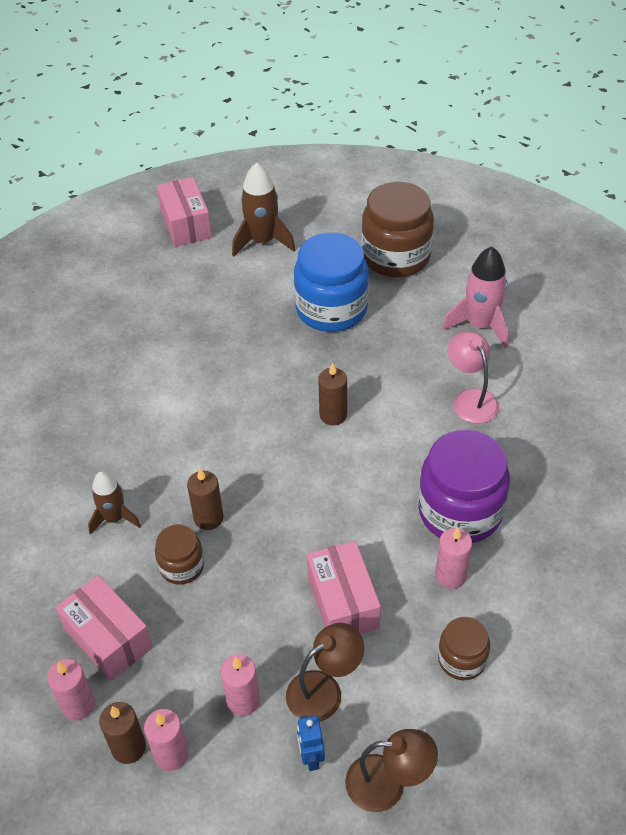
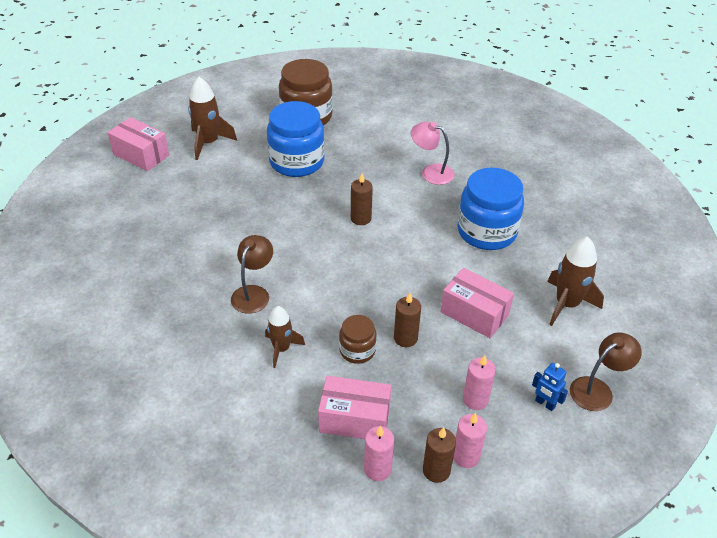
camera: 40 degrees left, 5 degrees down
brown candle [187,469,223,530] -> brown candle moved to [394,293,421,347]
brown lamp [286,623,364,722] -> brown lamp moved to [231,235,273,314]
purple jar [418,430,510,543] -> blue jar [457,168,524,250]
pink candle [435,528,472,589] -> none
brown jar [438,617,490,680] -> brown rocket [547,236,604,326]
pink rocket [442,246,509,349] -> none

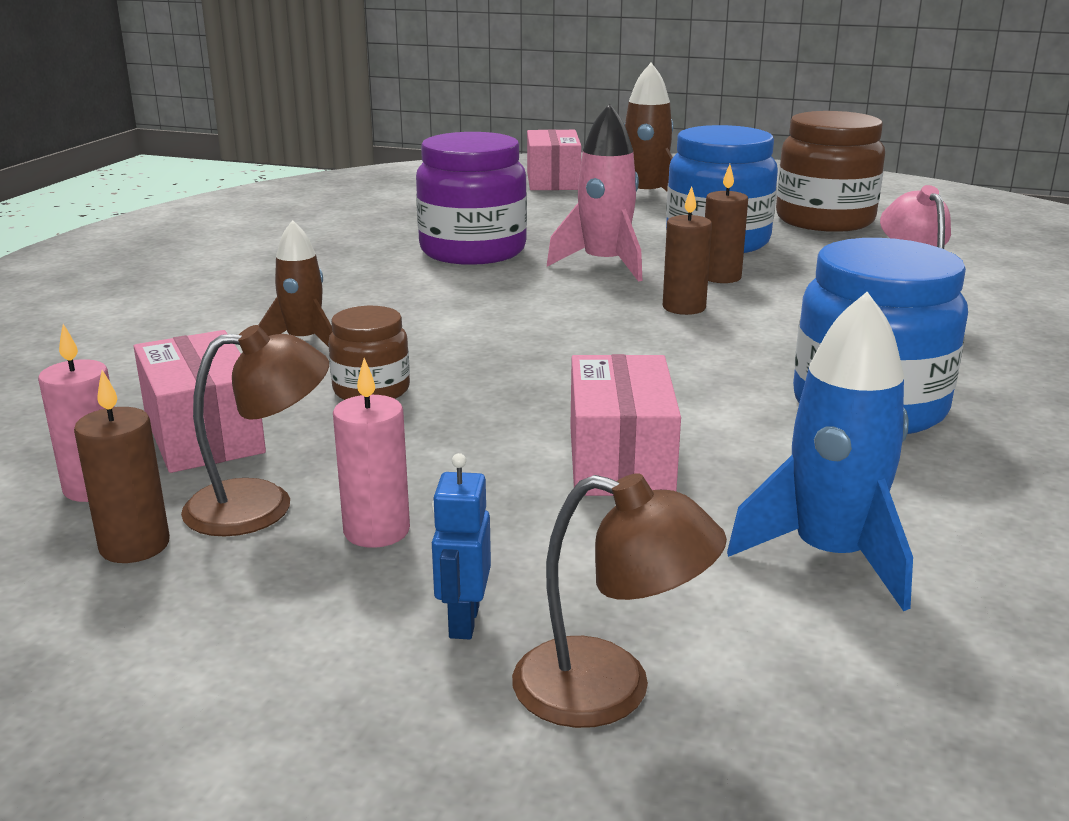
camera: 55 degrees right, 20 degrees down
brown lamp [231,235,273,314] -> brown lamp moved to [181,325,329,536]
brown candle [394,293,421,347] -> brown candle moved to [705,164,748,283]
pink candle [453,412,487,468] -> none
brown rocket [547,236,604,326] -> blue rocket [727,292,913,611]
none -> purple jar [416,132,527,265]
none -> pink rocket [547,103,642,282]

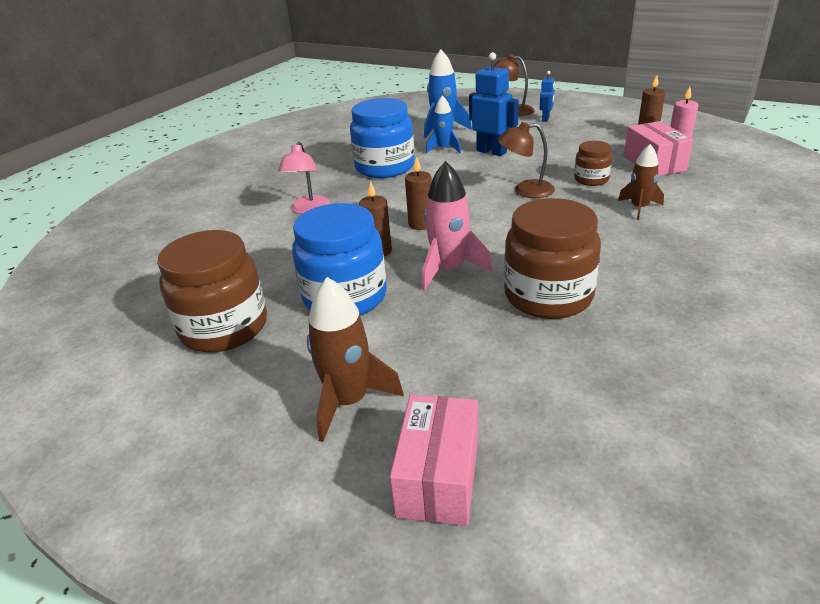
camera: 165 degrees left, 10 degrees up
brown lamp [181,325,329,536] -> brown lamp moved to [498,122,555,198]
pink candle [333,358,410,548] -> none
purple jar [416,132,527,265] -> brown jar [504,198,601,319]
pink box [570,354,681,496] -> blue robot [469,52,519,156]
none -> blue rocket [426,96,461,153]

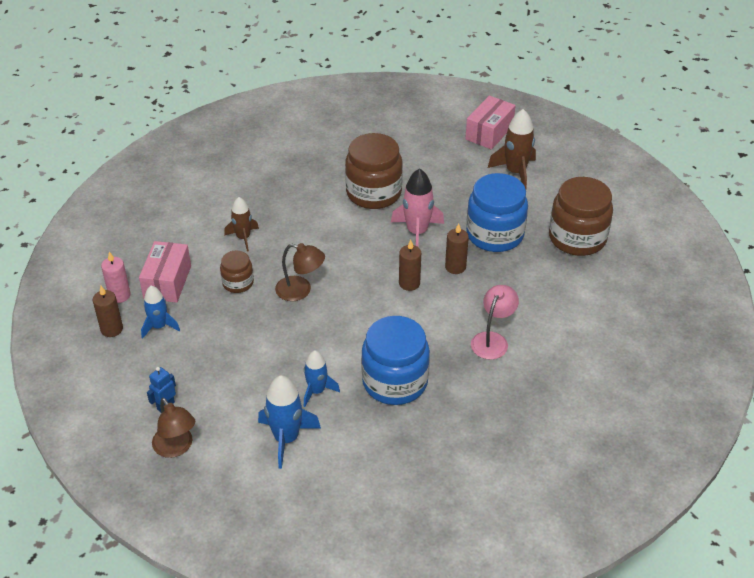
camera: 160 degrees left, 10 degrees up
blue robot [469,52,519,156] -> none
none -> blue rocket [141,286,180,339]

